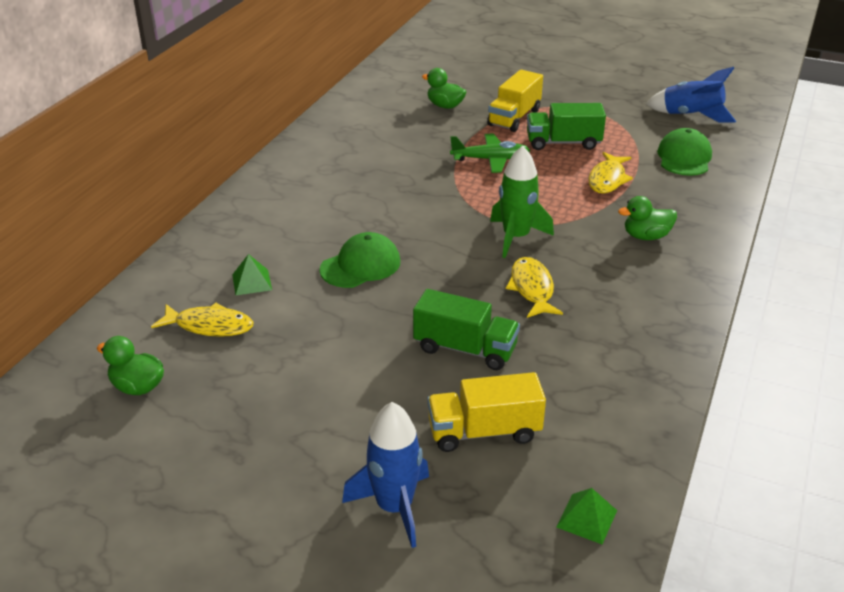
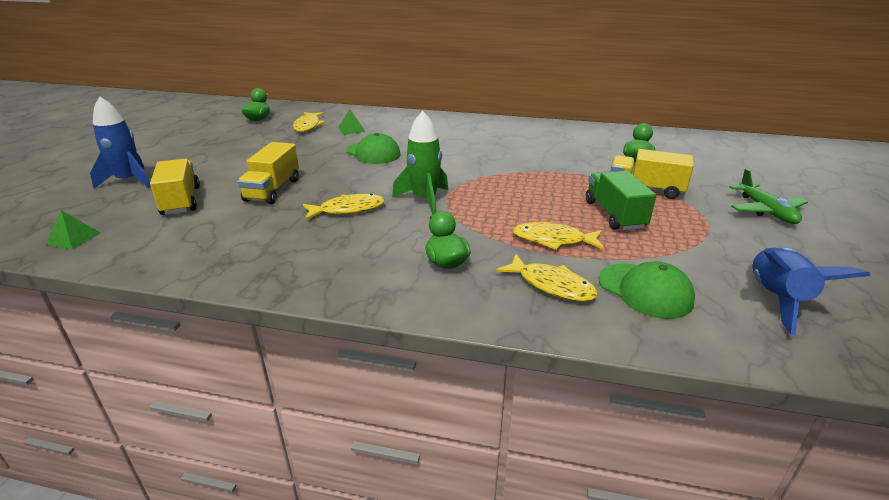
camera: 80 degrees right, 5 degrees down
green truck [413,289,520,370] -> yellow truck [237,142,299,204]
green plane [450,134,530,173] -> green plane moved to [729,169,808,224]
green cap [657,128,712,176] -> green cap turned 45 degrees clockwise [598,261,695,319]
none -> yellow fish [496,254,598,301]

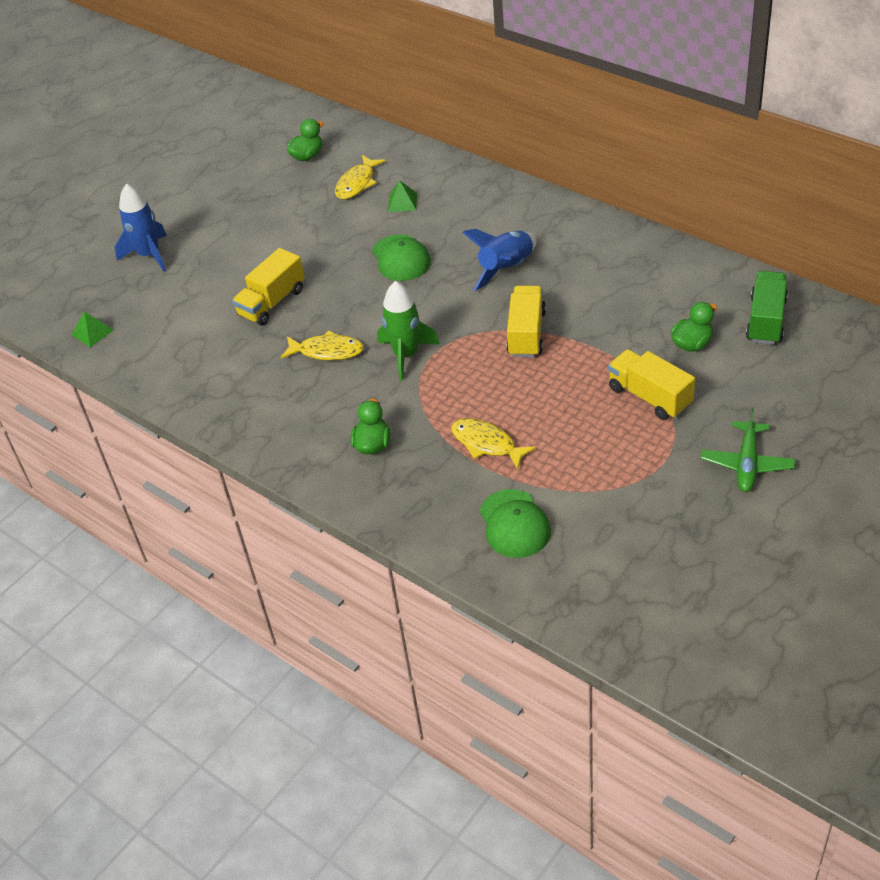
camera: 30 degrees right, 15 degrees up
yellow truck [150,159,200,215] -> yellow truck moved to [506,286,546,357]
yellow fish [496,254,598,301] -> none
green truck [586,171,656,230] -> green truck moved to [746,271,788,345]
blue rocket [753,247,870,335] -> blue rocket moved to [462,229,536,291]

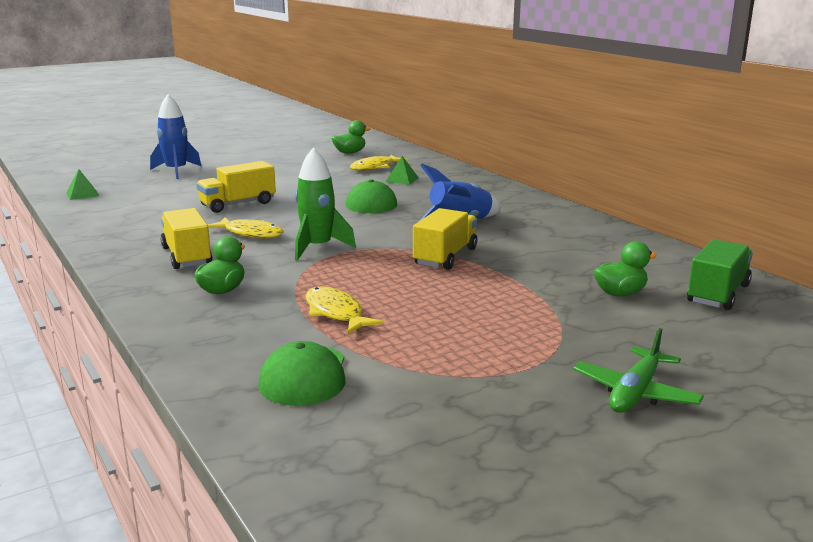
camera: 15 degrees right, 25 degrees down
yellow truck [608,349,695,420] -> yellow truck moved to [160,208,212,269]

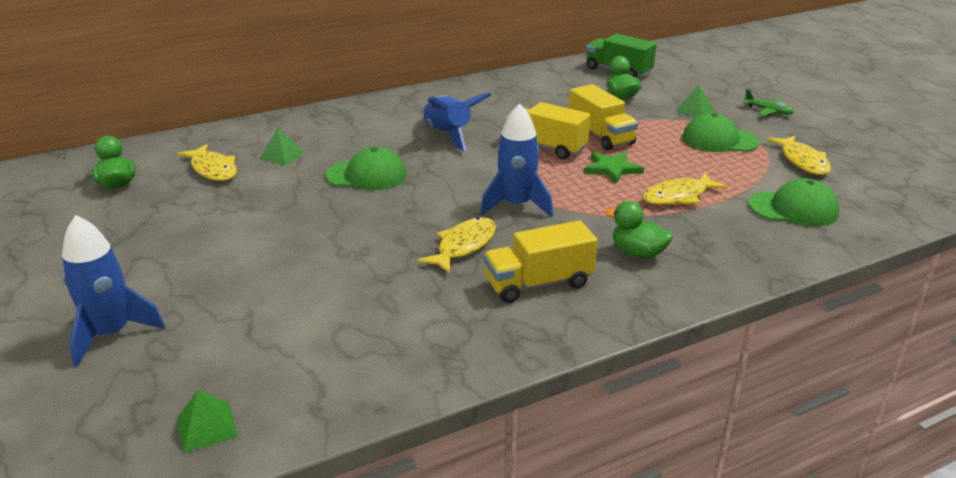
camera: 85 degrees left, 10 degrees up
yellow truck [196,161,276,213] -> yellow truck moved to [569,84,638,151]
green rocket [295,147,356,261] -> blue rocket [480,103,553,218]
green plane [573,328,704,413] -> green plane [743,89,794,116], size x0.66
none -> green star [584,152,644,184]
none -> green pyramid [676,84,714,117]
none -> green cap [682,113,759,152]
none -> yellow fish [767,136,831,175]

